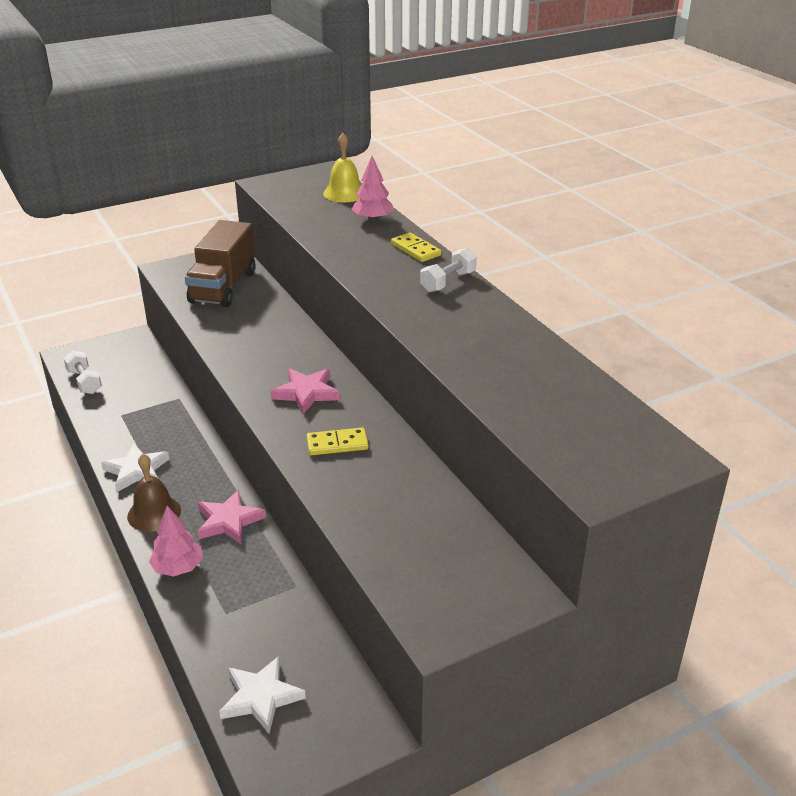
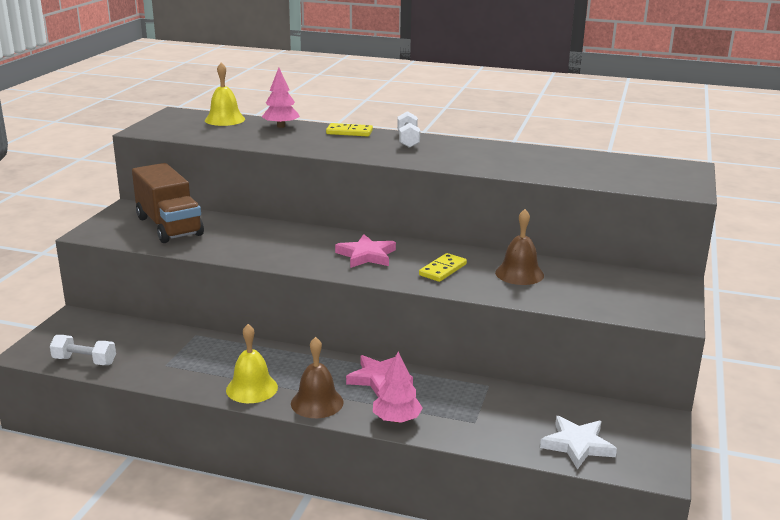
camera: 45 degrees left, 10 degrees down
white star [101,444,170,492] -> yellow bell [226,324,278,403]
none -> brown bell [495,209,544,285]

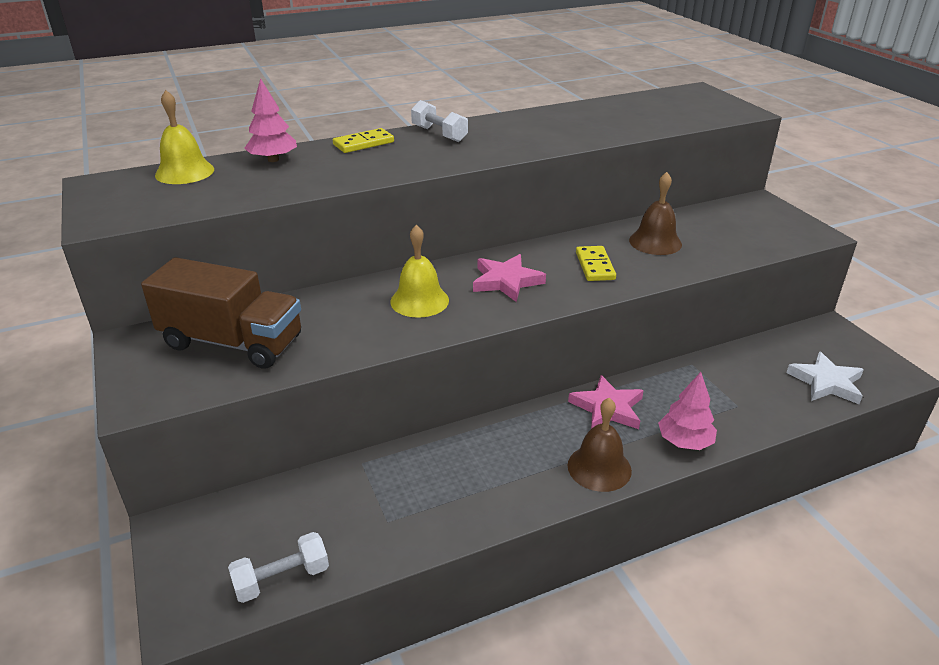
camera: 40 degrees left, 10 degrees up
yellow bell [226,324,278,403] -> yellow bell moved to [390,225,449,318]

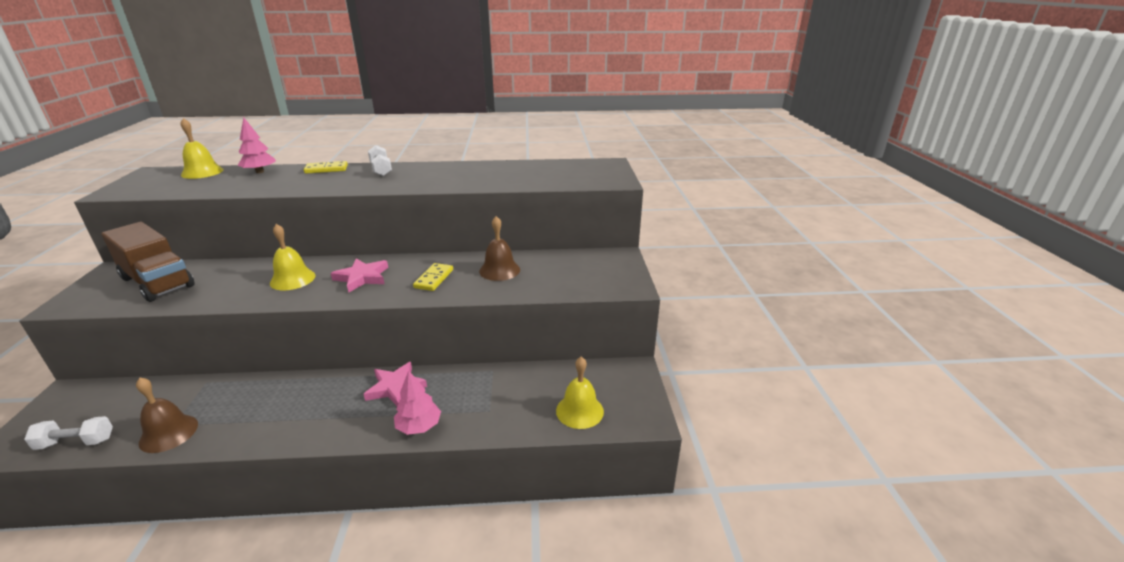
camera: 20 degrees right, 5 degrees down
brown bell [567,398,632,492] -> brown bell moved to [136,378,198,453]
white star [786,351,864,404] -> yellow bell [556,357,604,429]

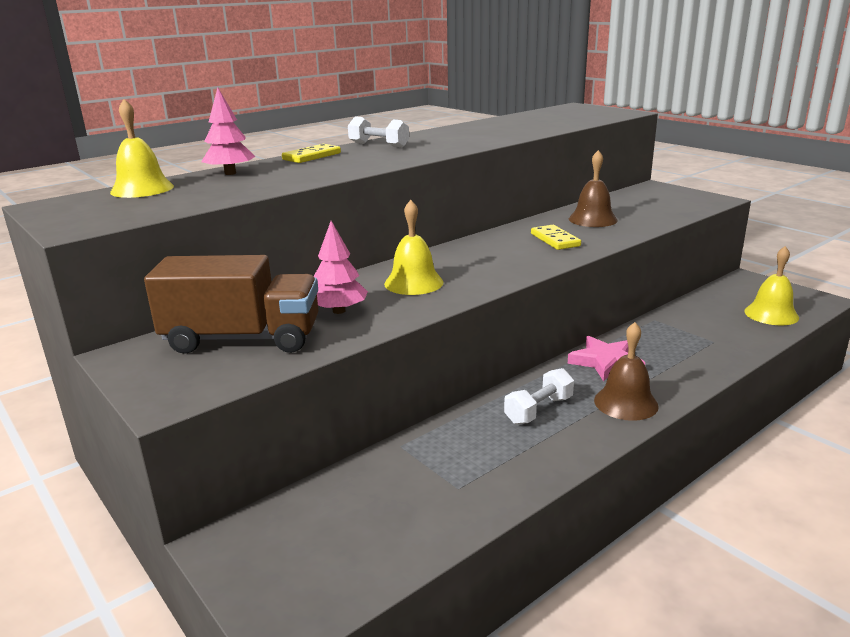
camera: 35 degrees left, 5 degrees down
white dumbbell [24,416,113,450] -> white dumbbell moved to [504,368,574,424]
brown bell [136,378,198,453] -> brown bell moved to [594,322,659,421]
pink star [331,258,388,293] -> none
pink tree [394,370,441,435] -> pink tree moved to [314,221,368,314]

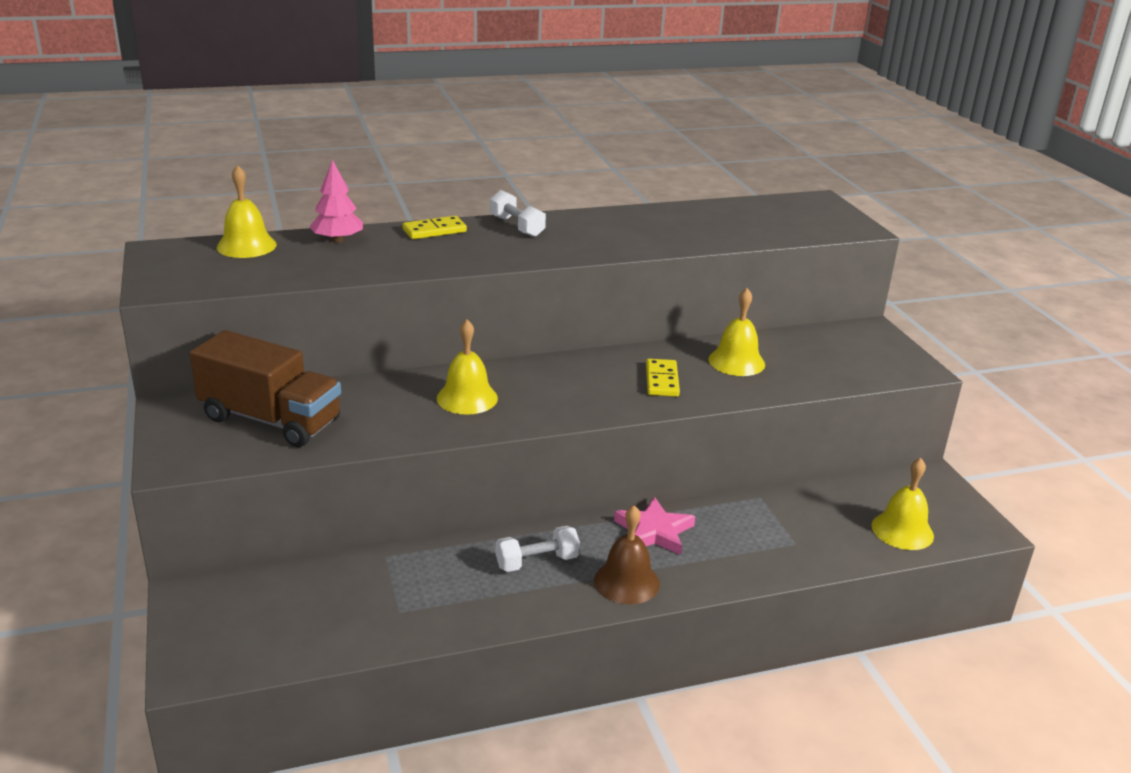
camera: 20 degrees right, 5 degrees up
pink tree [314,221,368,314] -> none
brown bell [569,150,618,227] -> yellow bell [708,288,765,376]

